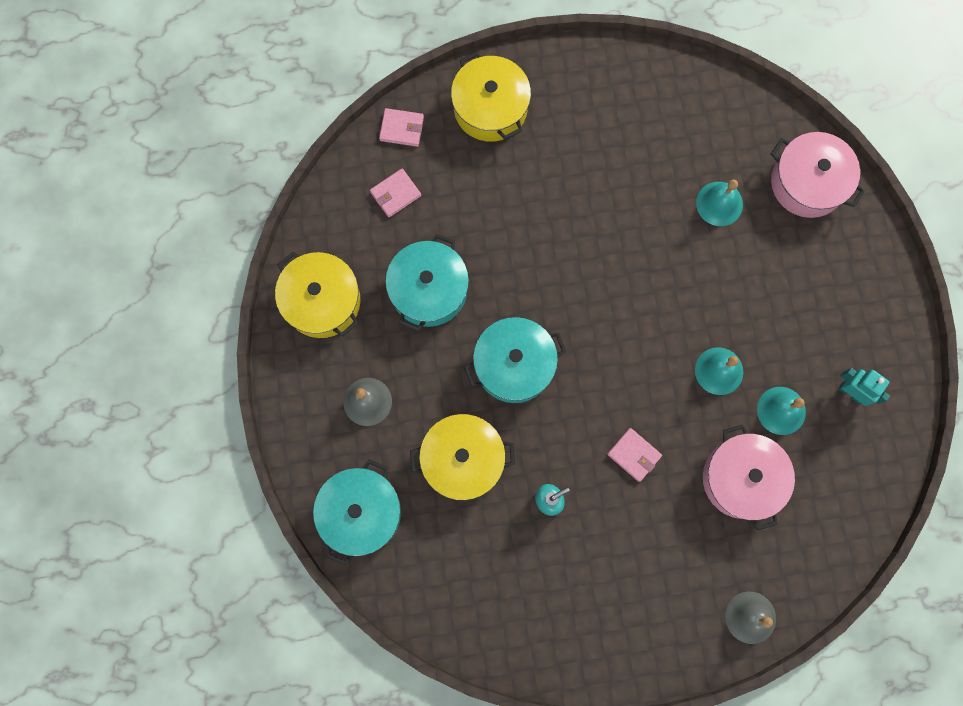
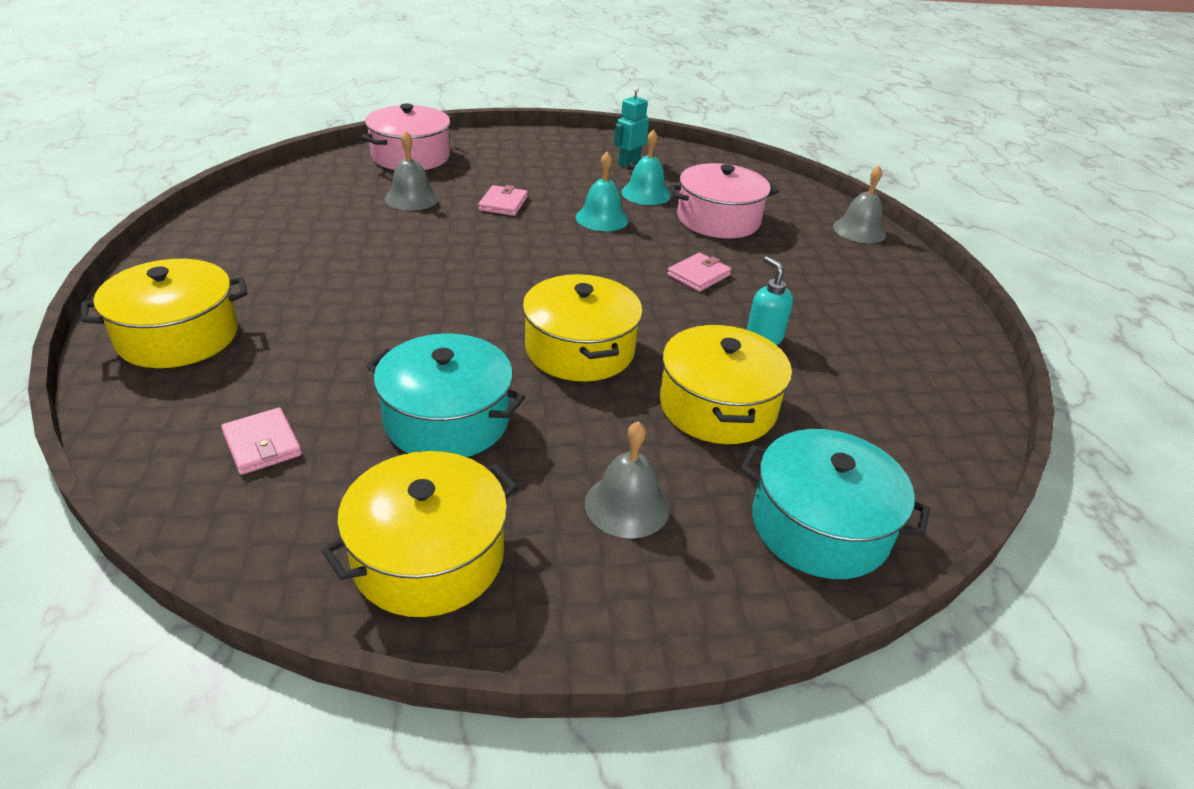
camera: 90 degrees left, 40 degrees down
pink wallet [379,108,424,147] -> pink wallet moved to [478,185,528,216]
turquoise pot [464,317,566,403] -> yellow pot [522,274,643,382]
turquoise bell [696,180,743,226] -> grey bell [385,131,439,211]

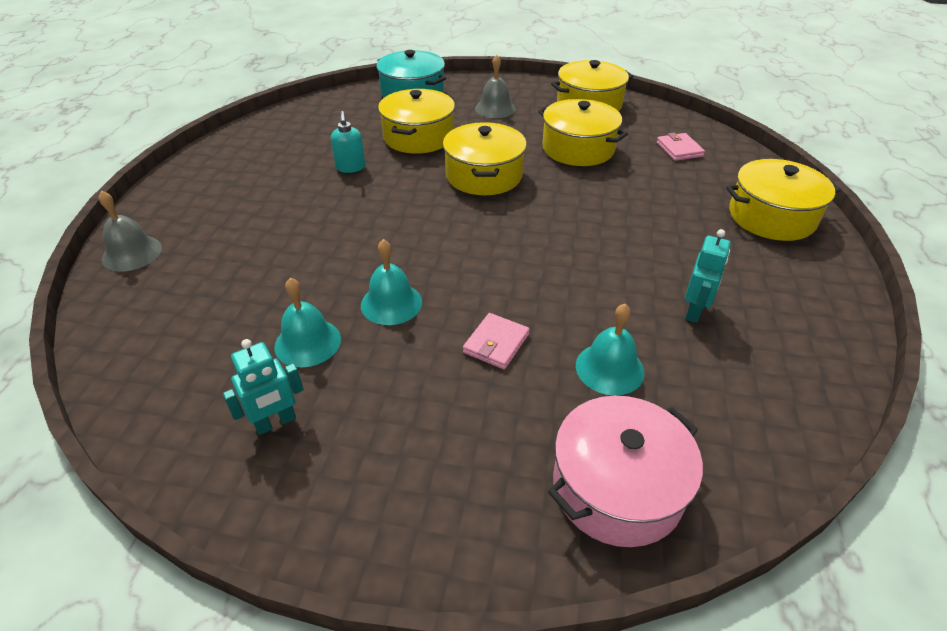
camera: 160 degrees left, 5 degrees up
turquoise pot [366,334,525,457] -> yellow pot [538,99,628,166]
grey bell [385,131,439,211] -> turquoise bell [576,304,644,396]
pink wallet [667,253,731,292] -> none
pink pot [669,163,779,238] -> none
none -> turquoise robot [685,229,731,323]

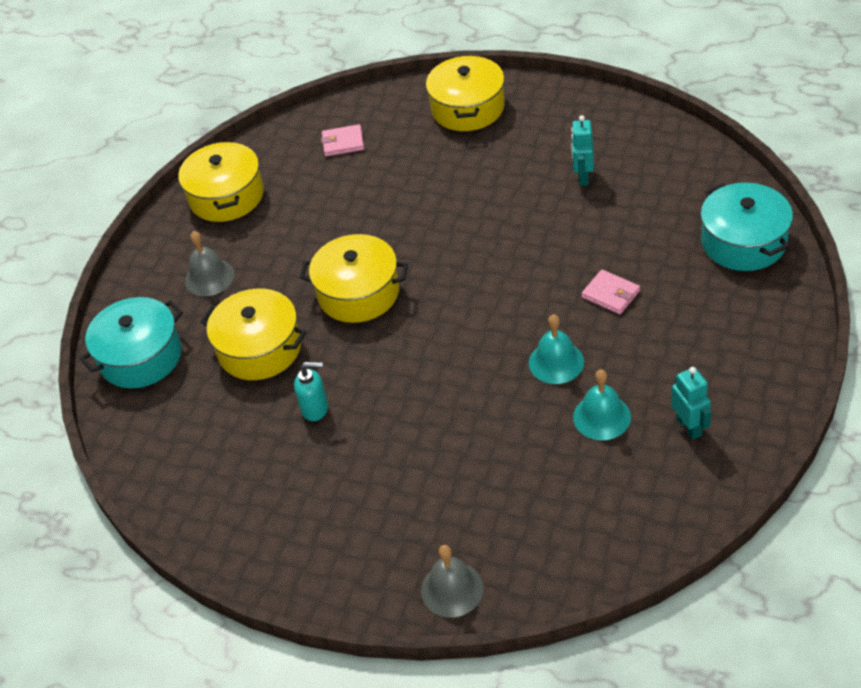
camera: 75 degrees left, 5 degrees up
yellow pot [538,99,628,166] -> none
pink pot [548,396,703,547] -> turquoise pot [701,183,793,271]
turquoise bell [576,304,644,396] -> none
turquoise robot [685,229,731,323] -> turquoise robot turned 120 degrees counterclockwise [571,115,594,186]

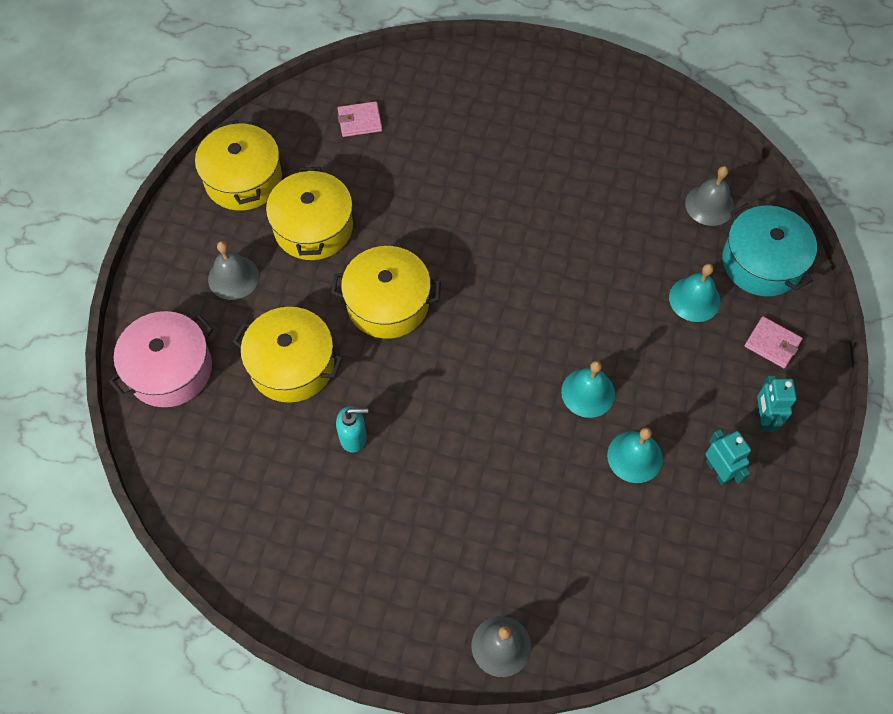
camera: 10 degrees left, 15 degrees up
turquoise pot [80,297,183,388] -> pink pot [109,311,213,407]
yellow pot [426,55,505,131] -> yellow pot moved to [266,167,353,260]
turquoise robot [571,115,594,186] -> turquoise robot moved to [757,375,797,432]
pink wallet [582,270,640,314] -> pink wallet moved to [745,316,803,368]
none -> turquoise bell [669,264,721,322]
none -> grey bell [685,166,735,226]

